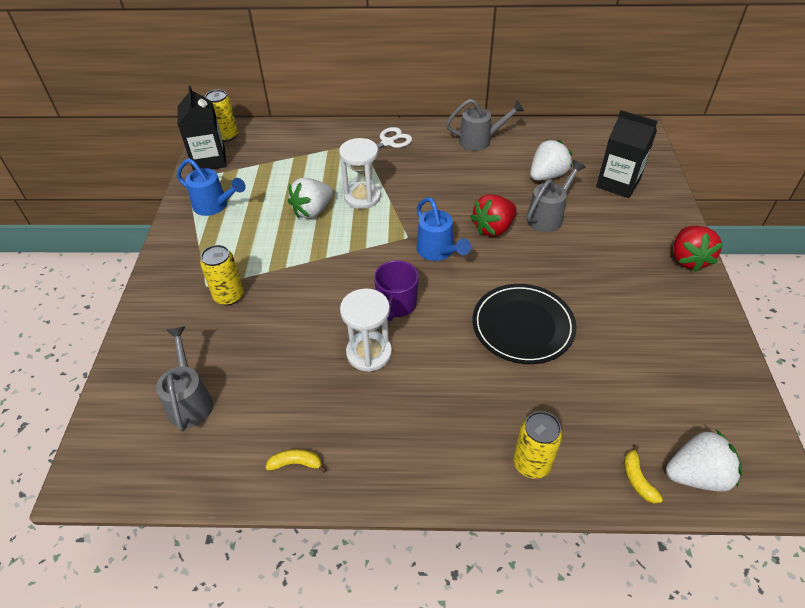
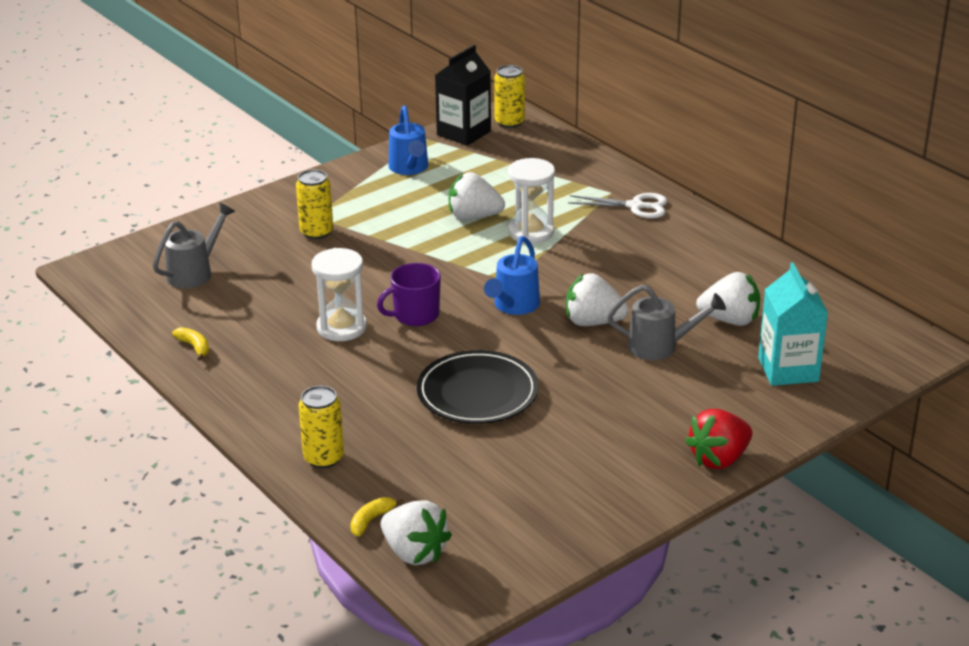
camera: 50 degrees right, 15 degrees down
grey watering can [446,99,524,151] -> none
red strawberry [471,194,517,237] -> white strawberry [566,273,628,326]
black carton [596,110,658,198] -> turquoise carton [758,262,828,386]

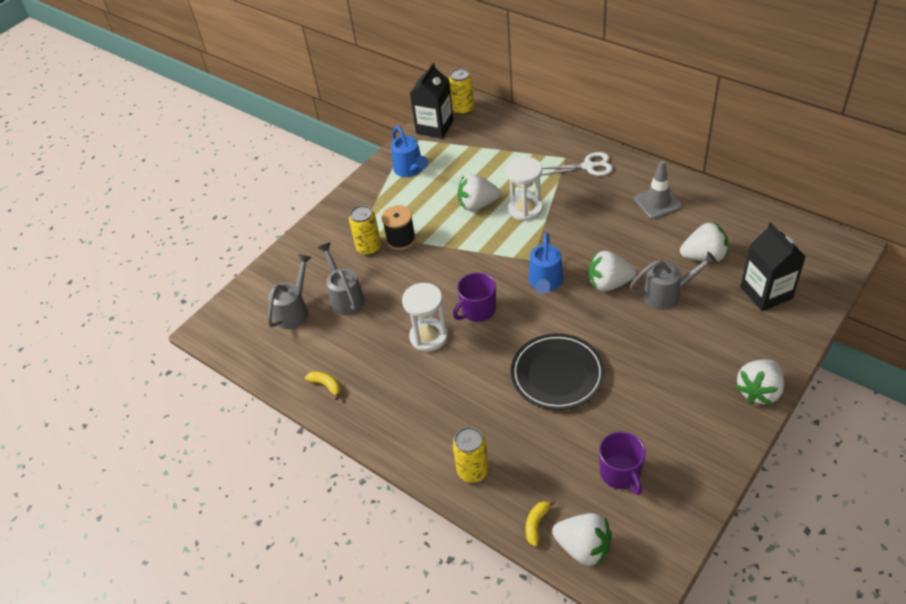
camera: 10 degrees left, 15 degrees up
red strawberry [685,409,753,469] -> white strawberry [735,360,784,405]
turquoise carton [758,262,828,386] -> black carton [740,223,806,311]
none -> grey watering can [318,242,365,315]
none -> black spool [382,205,416,250]
none -> purple mug [599,431,646,495]
none -> grey traffic cone [634,160,682,219]

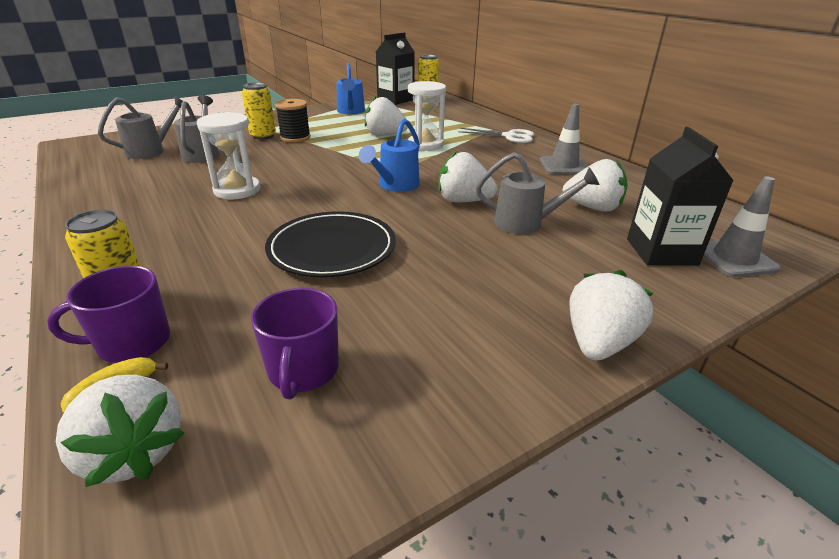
camera: 15 degrees right, 15 degrees down
yellow banana [305,372,340,400] -> none
purple mug [453,272,496,322] -> purple mug moved to [47,266,170,363]
white strawberry [735,360,784,405] -> white strawberry turned 150 degrees clockwise [569,270,654,360]
none -> grey traffic cone [703,177,781,277]

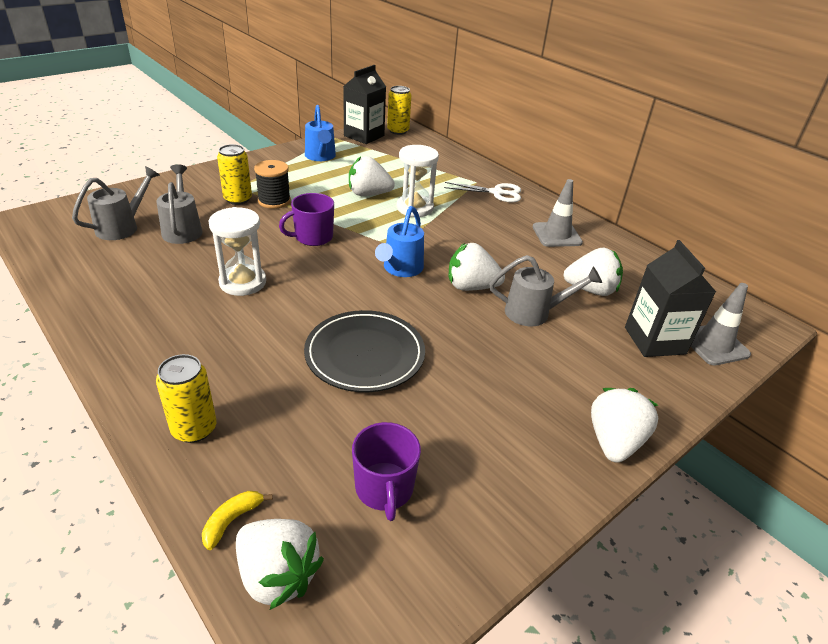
camera: 10 degrees left, 5 degrees up
purple mug [47,266,170,363] -> purple mug moved to [279,193,334,246]

